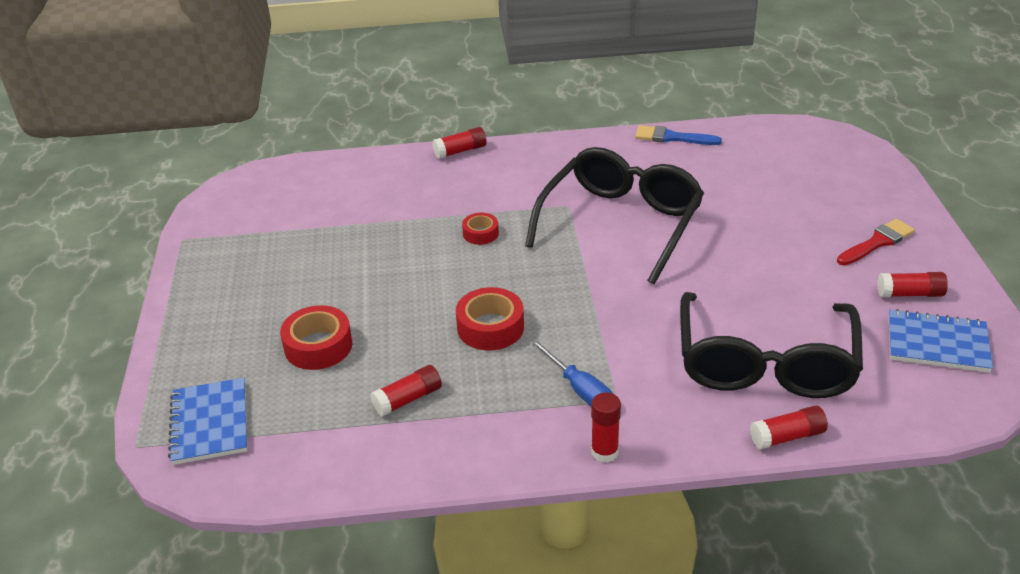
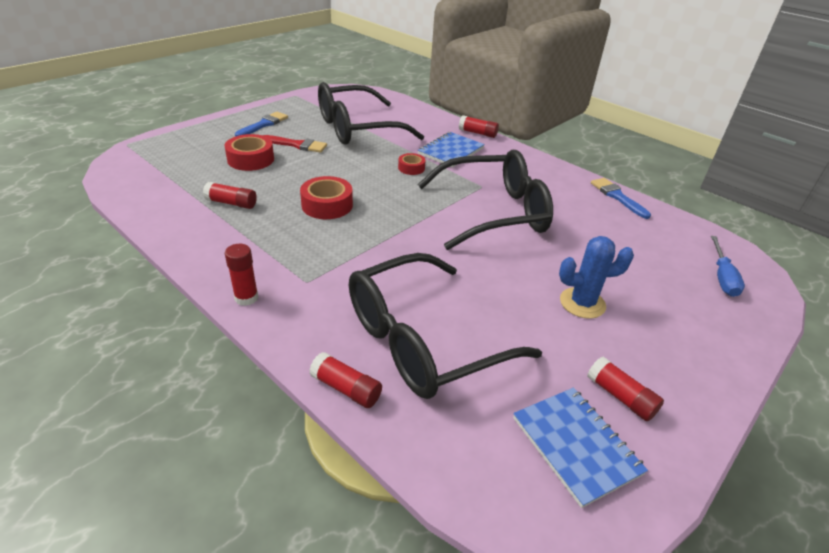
camera: 45 degrees right, 0 degrees up
blue notebook [168,378,248,465] -> blue notebook moved to [418,132,485,168]
blue screwdriver [530,339,613,406] -> blue screwdriver moved to [711,236,745,297]
red brush [837,219,915,266] -> red brush moved to [263,135,327,153]
none -> blue brush [235,112,288,137]
none -> black glasses [318,82,424,145]
none -> blue cactus [559,236,634,319]

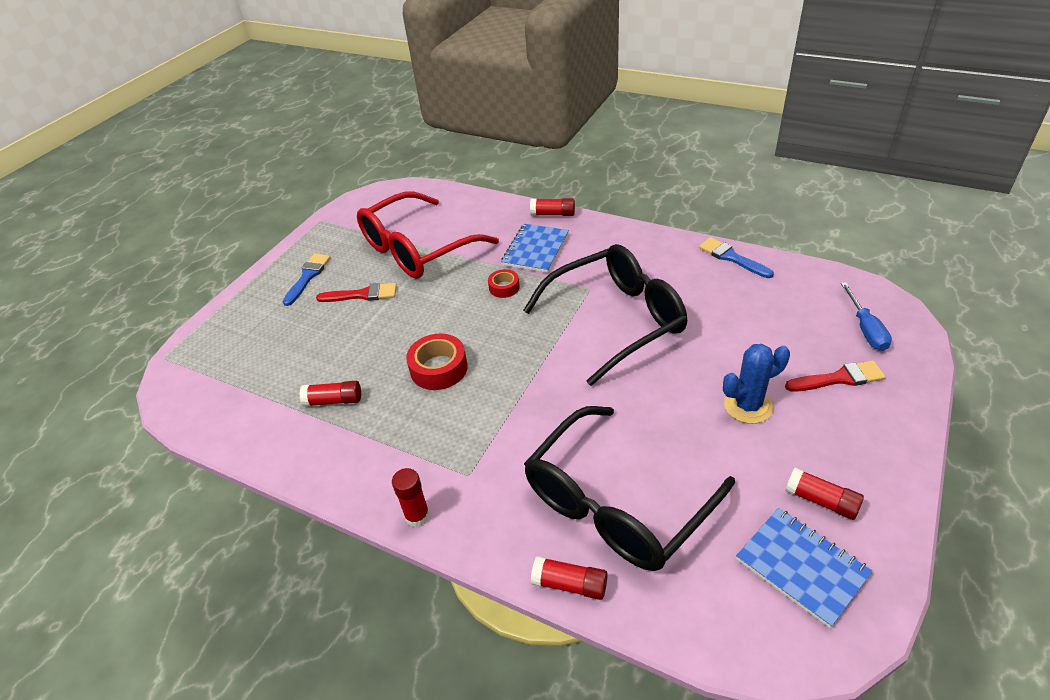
camera: 10 degrees left, 5 degrees up
red tape [225,134,274,171] -> none
black glasses [318,82,424,145] -> red glasses [357,192,499,278]
none -> red brush [785,361,886,392]

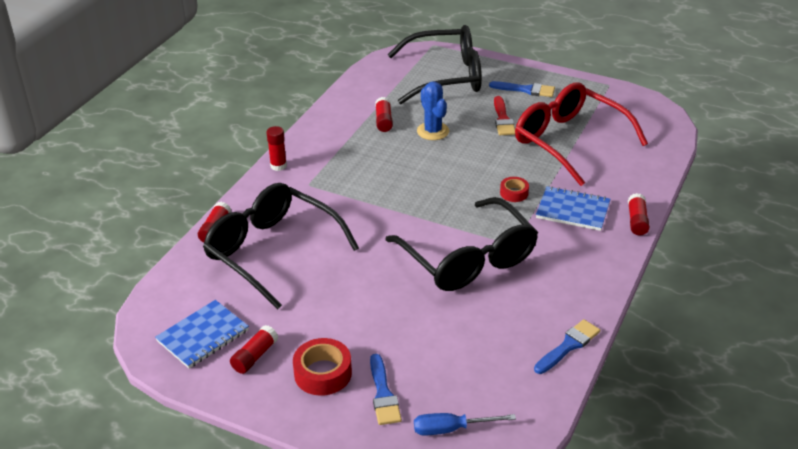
camera: 85 degrees right, 5 degrees down
red tape [406,334,468,390] -> red tape moved to [293,338,352,396]
blue cactus [723,344,790,424] -> blue cactus moved to [417,81,449,140]
red brush [785,361,886,392] -> blue brush [370,354,402,425]
none -> black glasses [387,25,482,104]

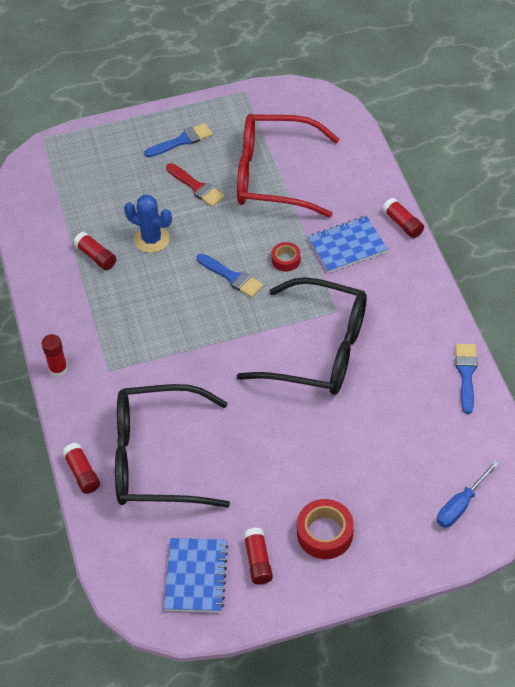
camera: 40 degrees left, 15 degrees up
blue brush [370,354,402,425] -> blue brush moved to [197,254,263,298]
black glasses [387,25,482,104] -> none

